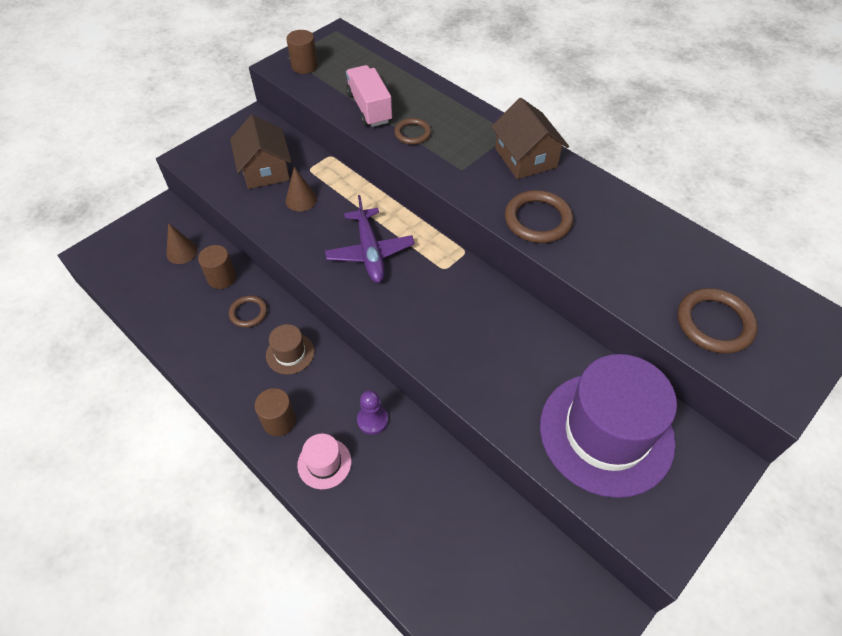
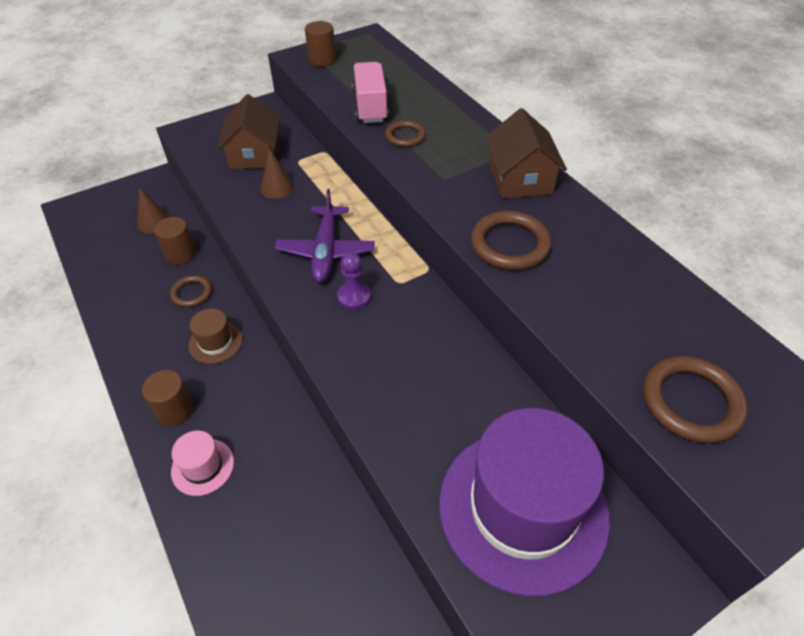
camera: 15 degrees right, 5 degrees down
purple pawn [357,390,388,435] -> purple pawn moved to [337,252,371,309]

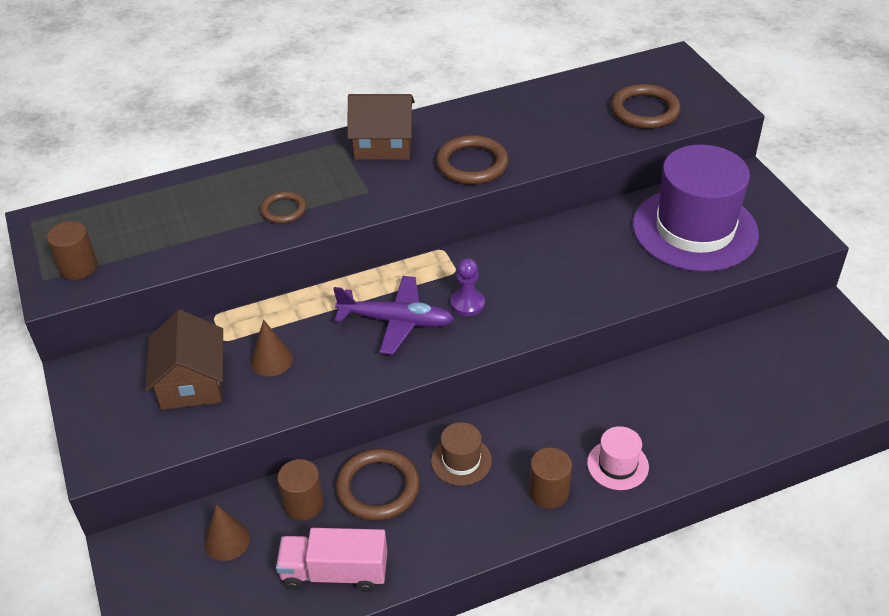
camera: 80 degrees left, 5 degrees down
brown ring [170,275,212,307] -> brown ring [336,449,420,521], size x1.65
brown house [217,94,280,169] -> brown house turned 75 degrees clockwise [145,310,223,410]
pink truck [352,62,389,123] -> pink truck moved to [276,528,387,592]

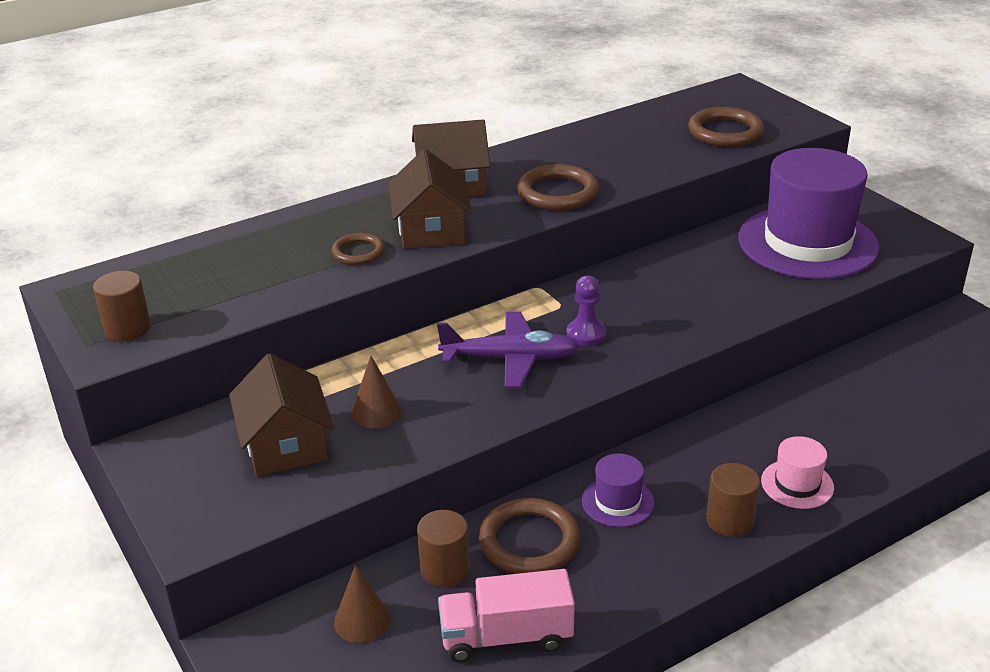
camera: 10 degrees left, 10 degrees down
brown hat [431,422,492,486] -> purple hat [582,454,654,527]
none -> brown house [388,149,472,249]

